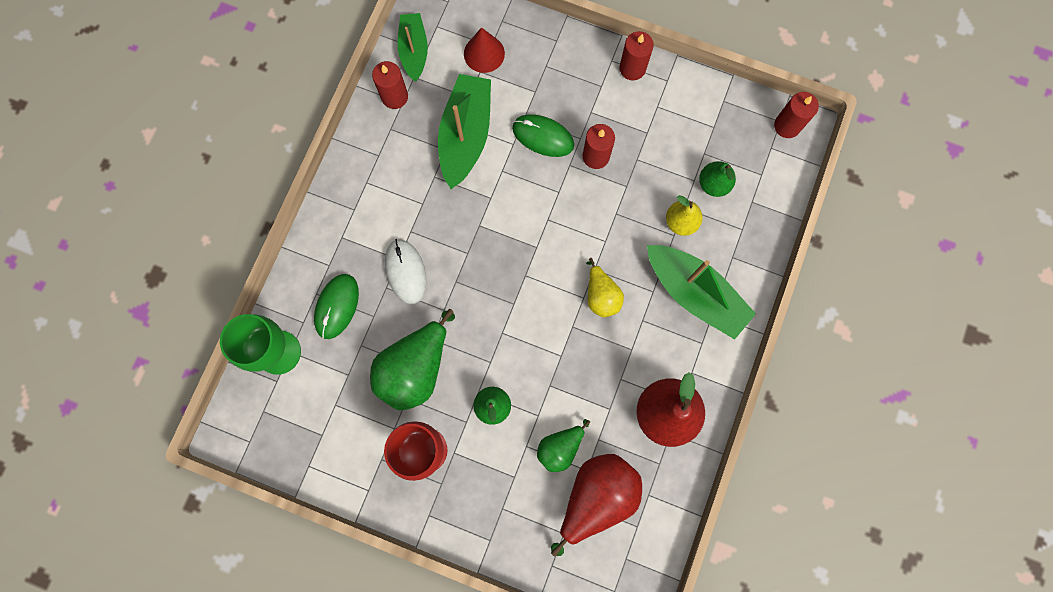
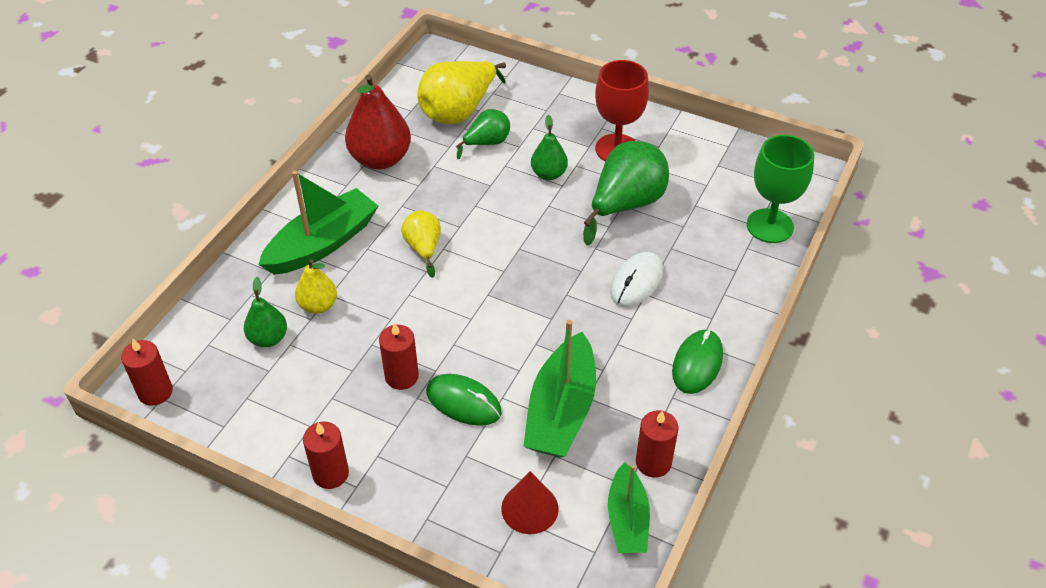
camera: 175 degrees left, 30 degrees down
green mouse [314,274,359,339] -> green mouse moved to [672,330,723,394]
white mouse [385,239,427,304] -> white mouse turned 45 degrees clockwise [610,252,663,307]
red pear [551,454,642,557] -> yellow pear [417,61,506,124]
green boat [647,245,756,339] -> green boat turned 90 degrees clockwise [258,171,379,275]

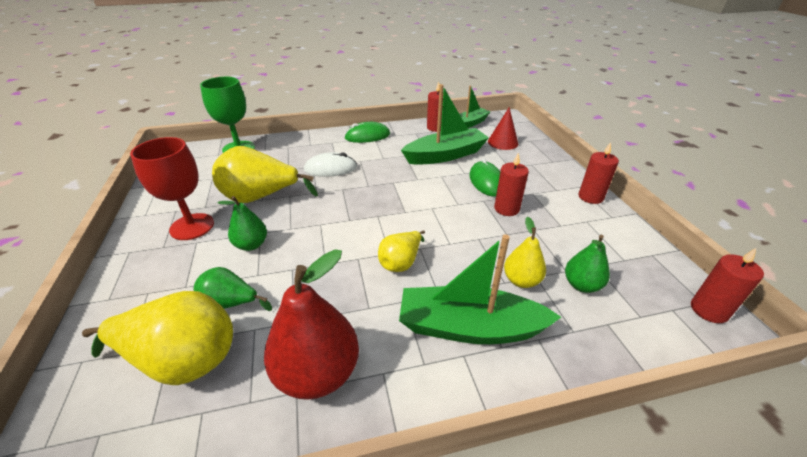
camera: 130 degrees left, 10 degrees down
green pear [583,141,669,246] -> yellow pear [212,146,318,203]

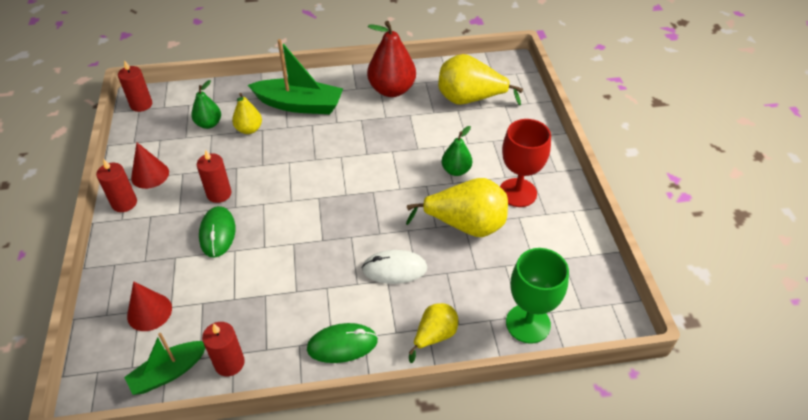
camera: 175 degrees left, 10 degrees up
green pear [194,267,272,311] -> none
yellow pear [378,230,425,272] -> yellow pear moved to [409,303,458,363]
green boat [401,84,489,165] -> none
none -> red cone [131,142,169,189]

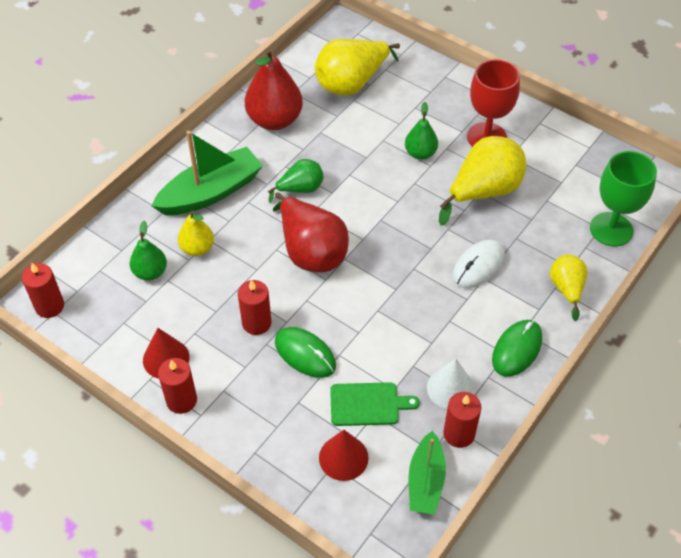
camera: 45 degrees left, 5 degrees up
none -> green pear [268,159,324,203]
none -> red pear [273,192,349,273]
none -> green cutting board [330,382,420,426]
none -> white cone [427,358,474,409]

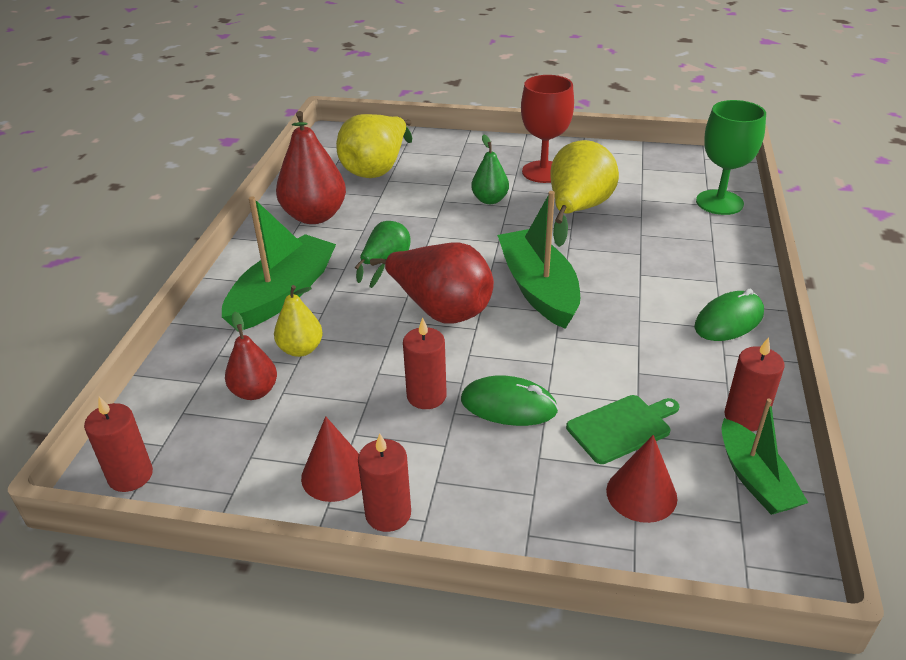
camera: 25 degrees left, 15 degrees down
green pear [130,221,167,281] -> red pear [225,312,277,400]
white cone [427,358,474,409] -> none
white mouse [452,240,505,288] -> none
green mouse [492,320,542,377] -> green mouse turned 45 degrees clockwise [694,289,764,341]
yellow pear [550,254,588,321] -> none
none -> green boat [497,191,580,329]

